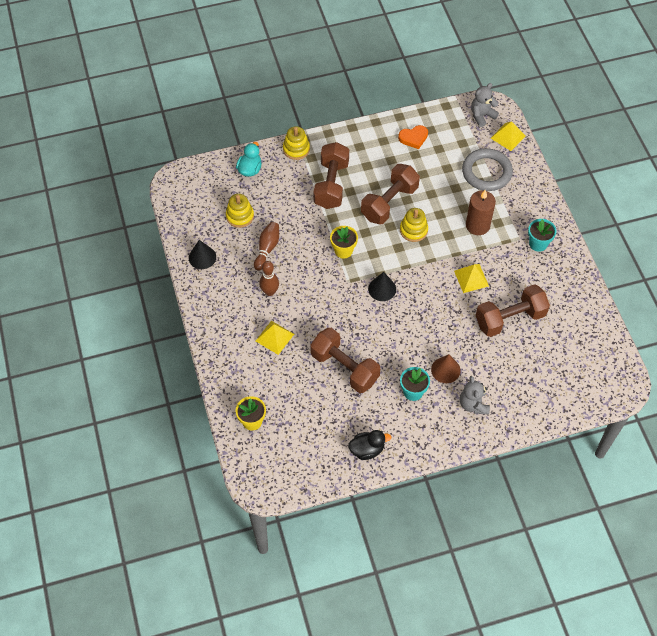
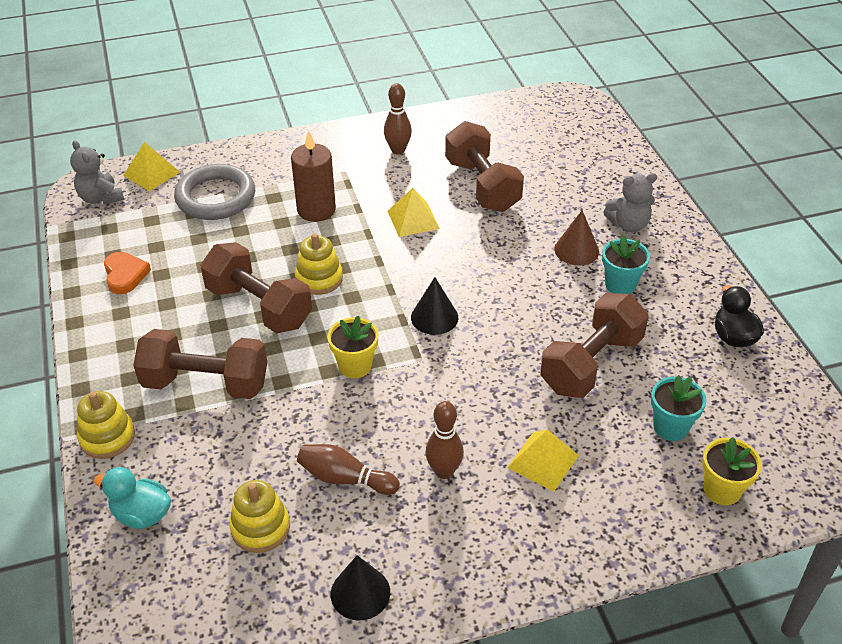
camera: 90 degrees left, 15 degrees down
turquoise flower pot [528,219,556,252] -> turquoise flower pot moved to [651,375,706,441]
none -> brown bowling pin [384,83,412,154]

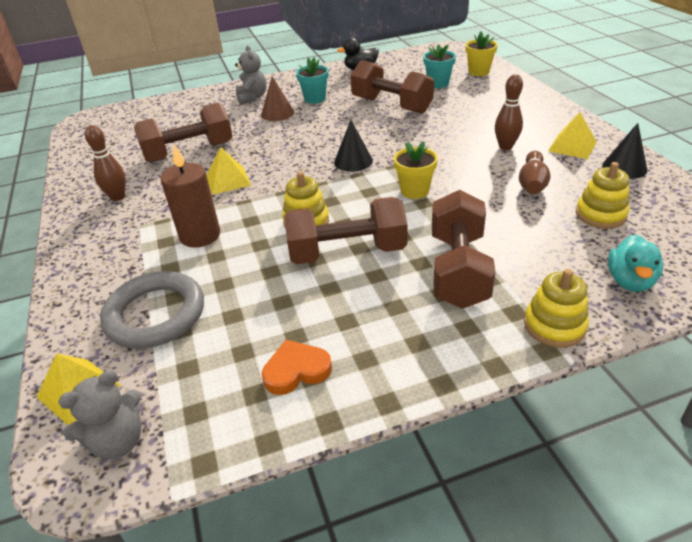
camera: 90 degrees left, 5 degrees down
brown dumbbell [200,242,312,333] -> brown dumbbell turned 45 degrees clockwise [284,197,408,264]
yellow pyramid [507,429,579,491] -> yellow pyramid moved to [548,112,597,159]

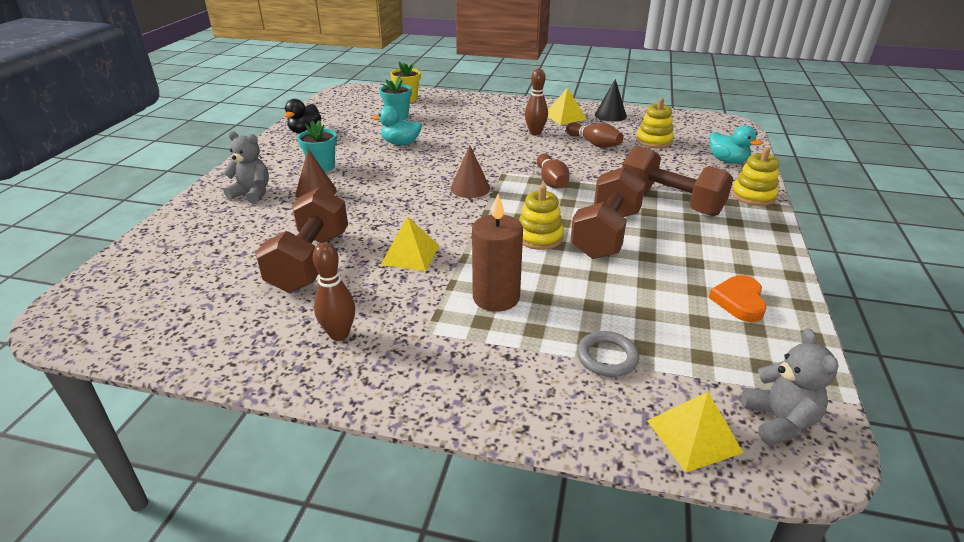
camera: 60 degrees left, 5 degrees down
grey ring [100,271,204,349] -> grey ring [577,331,639,377], size x0.54
black cone [334,120,373,172] -> brown cone [450,145,490,198]
brown dumbbell [350,60,434,114] -> turquoise duck [372,106,422,145]
yellow flower pot [394,141,438,199] -> brown bowling pin [537,153,570,188]

